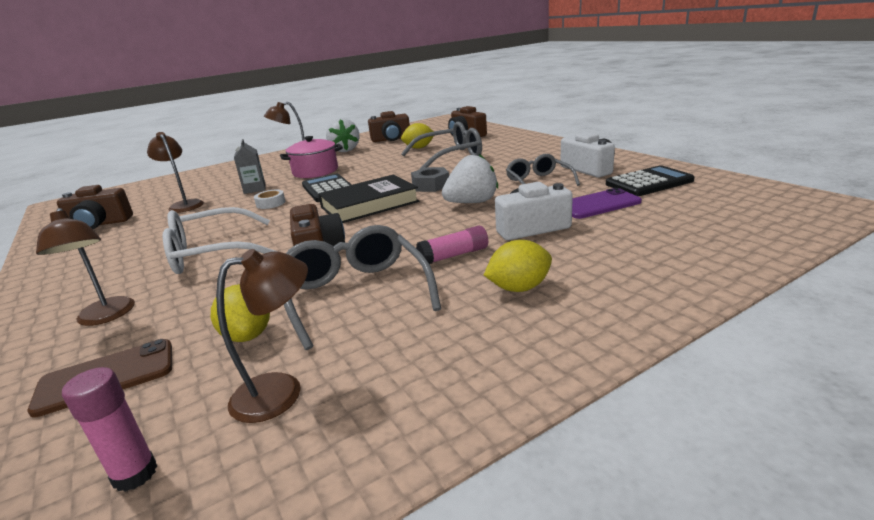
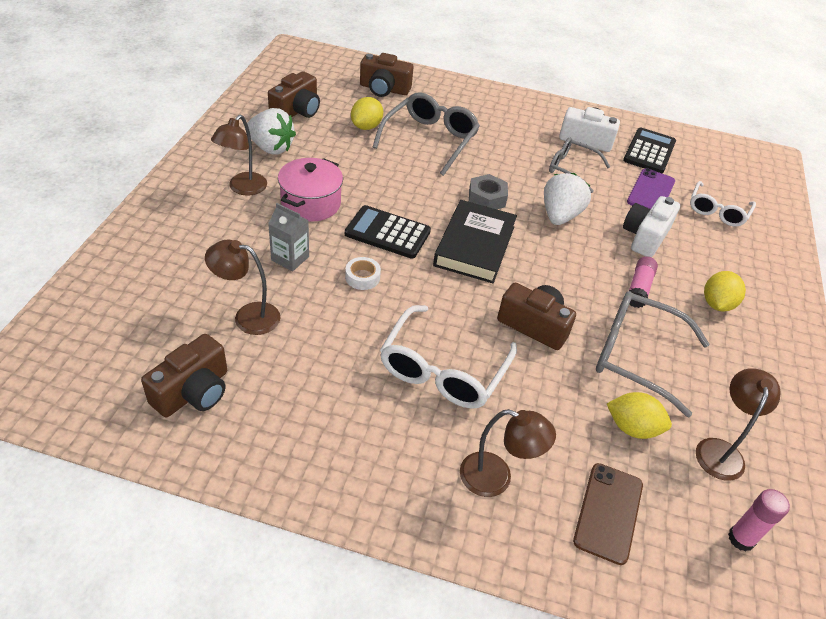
camera: 50 degrees left, 20 degrees up
none -> white glasses [690,181,756,227]

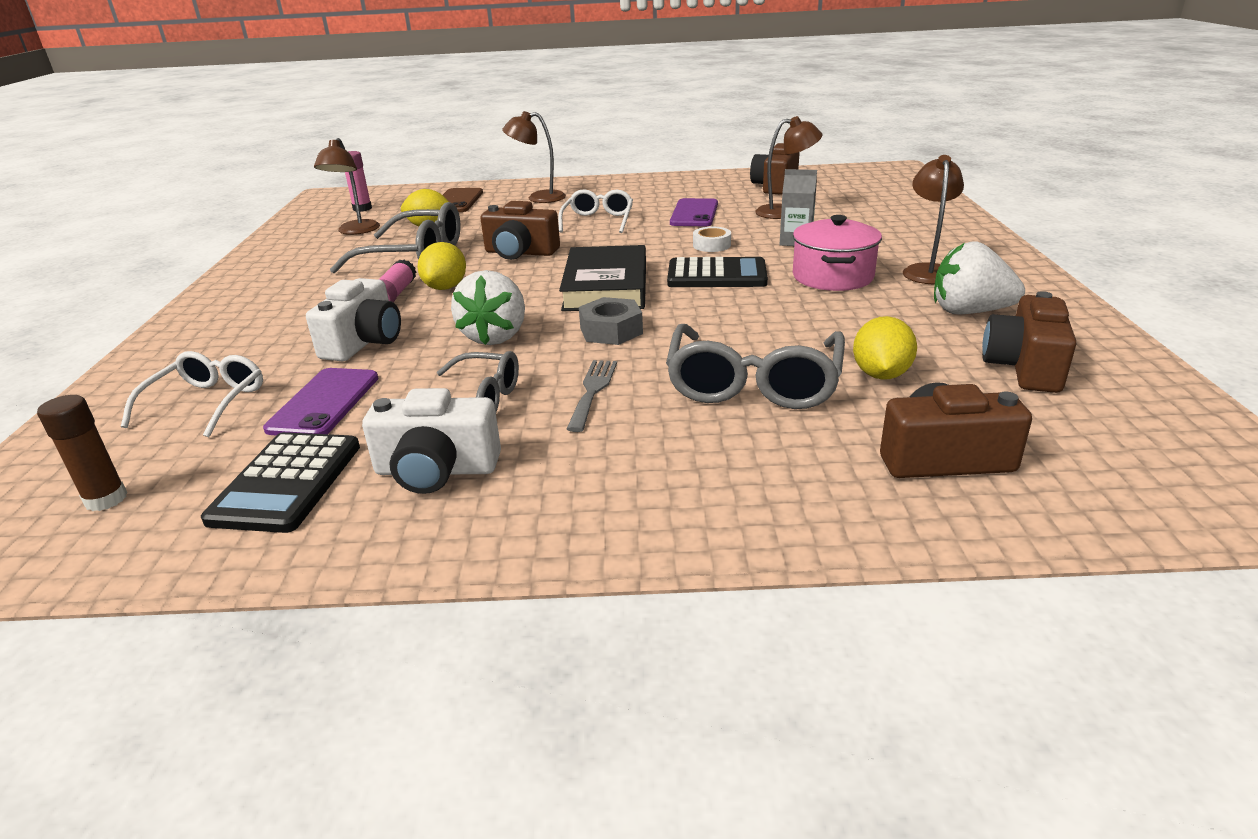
camera: 170 degrees right, 15 degrees down
white glasses [380,305,517,409] -> white glasses [558,189,633,233], size x0.65
yellow lemon [704,271,746,312] -> yellow lemon moved to [418,242,466,290]
none -> brown glue stick [37,395,127,511]
none -> grey fork [567,360,617,432]
none -> purple phone [670,198,718,226]

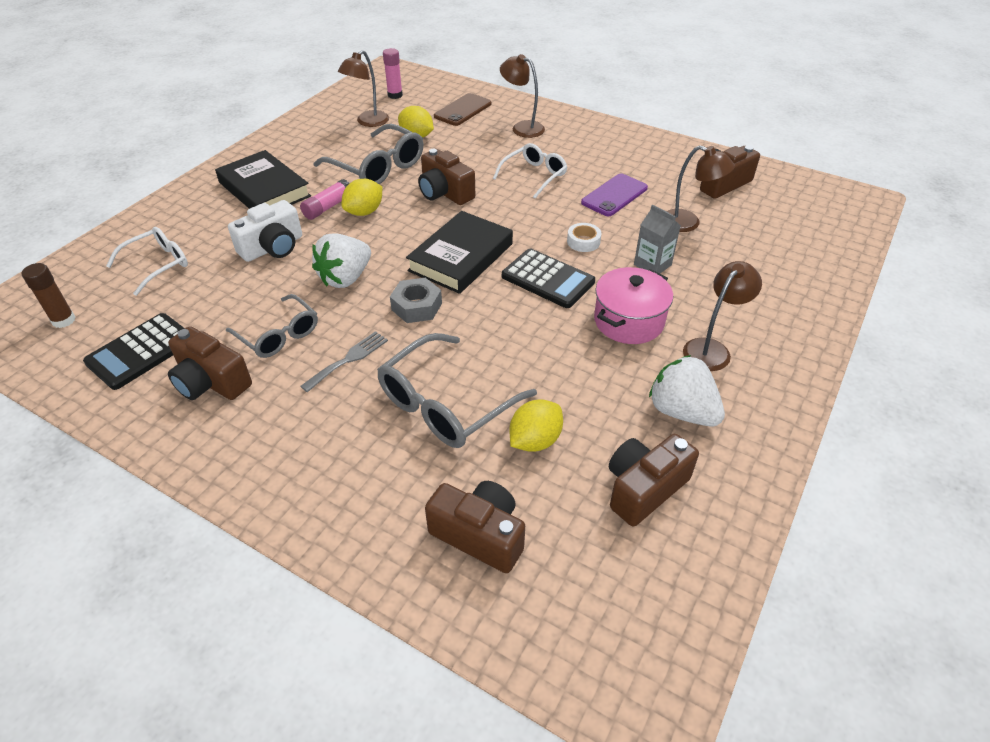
camera: 30 degrees right, 15 degrees up
purple phone [263,368,378,435] -> none
white camera [362,388,501,494] -> brown camera [168,326,252,400]
none -> black book [215,150,311,209]

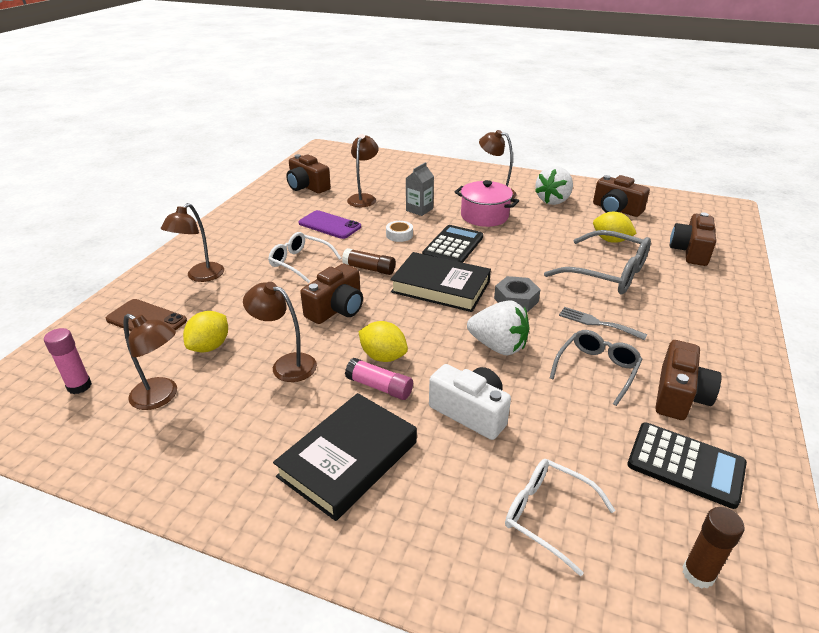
camera: 100 degrees left, 10 degrees down
grey glasses [314,124,424,185] -> brown lamp [243,282,317,382]
none -> brown glue stick [342,248,395,275]

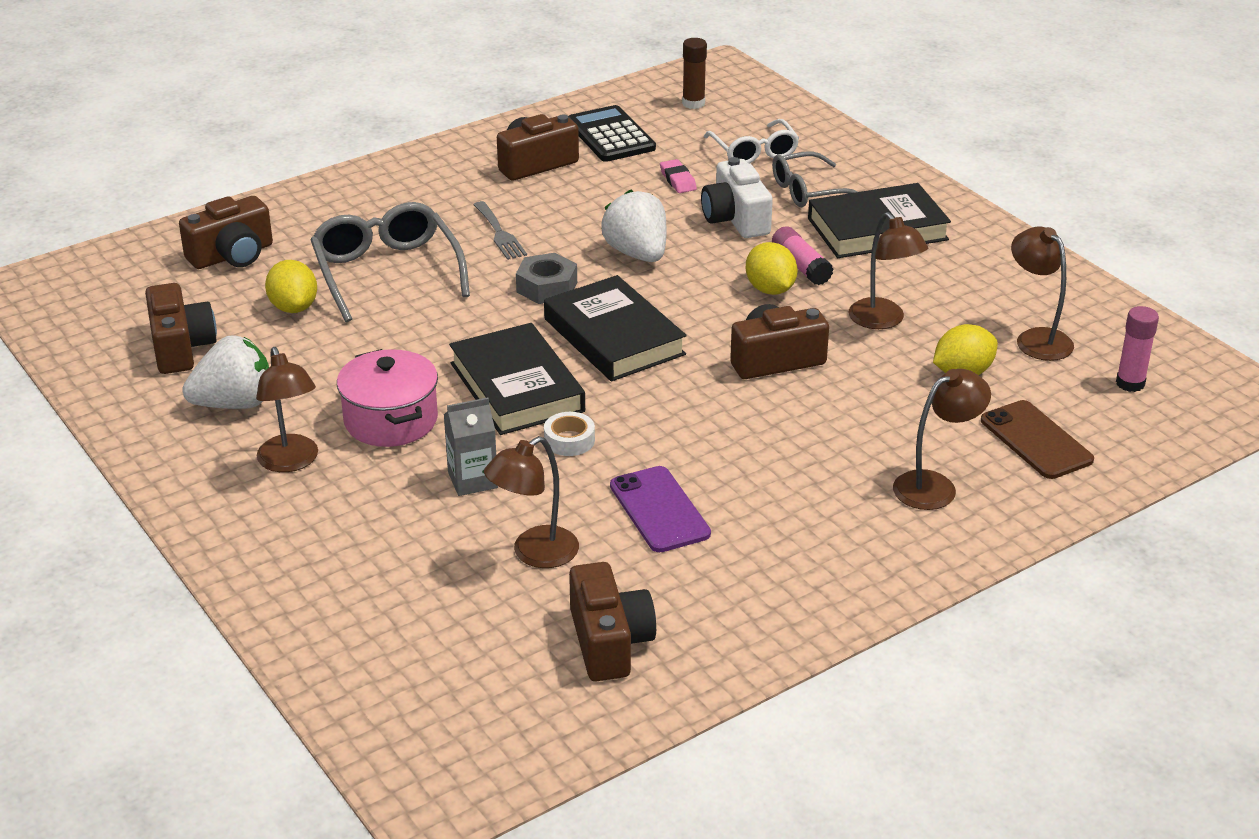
camera: 145 degrees left, 0 degrees up
white glasses [268,232,341,283] -> none
brown glue stick [342,248,395,275] -> none
black calculator [422,225,483,263] -> black book [449,323,585,435]
grey glasses [550,330,643,406] -> grey glasses moved to [772,151,858,207]
none -> pink eraser [660,159,697,193]

